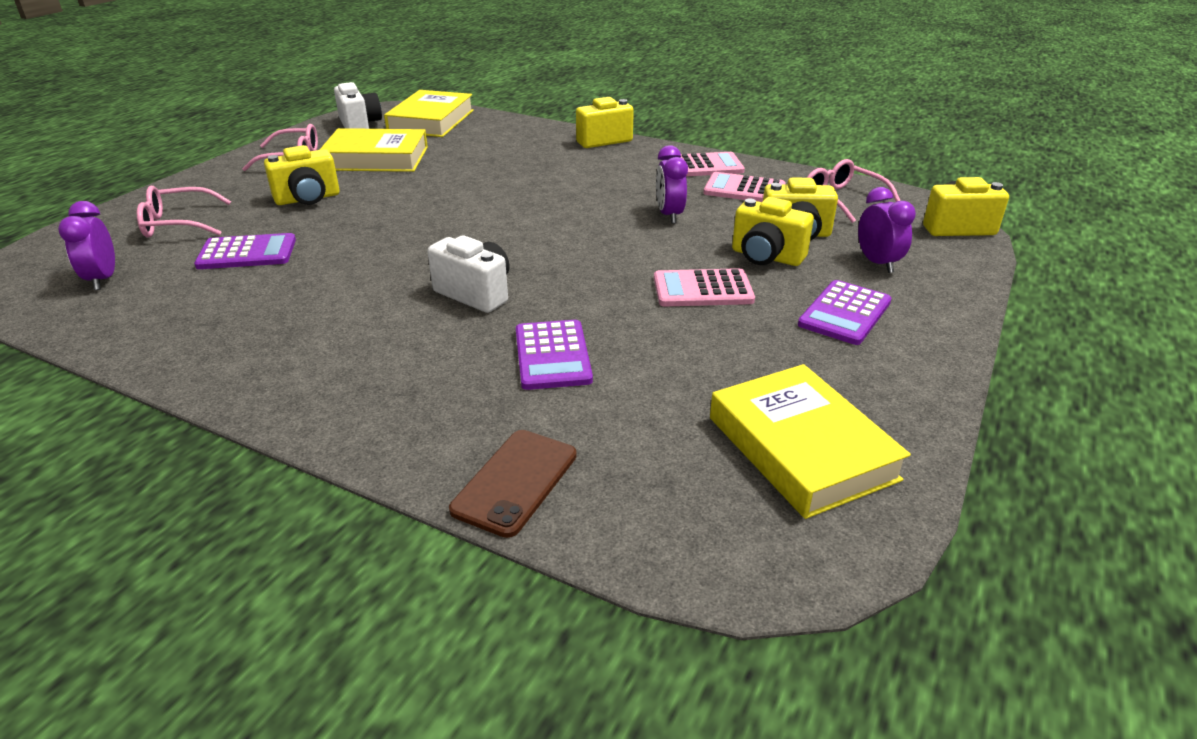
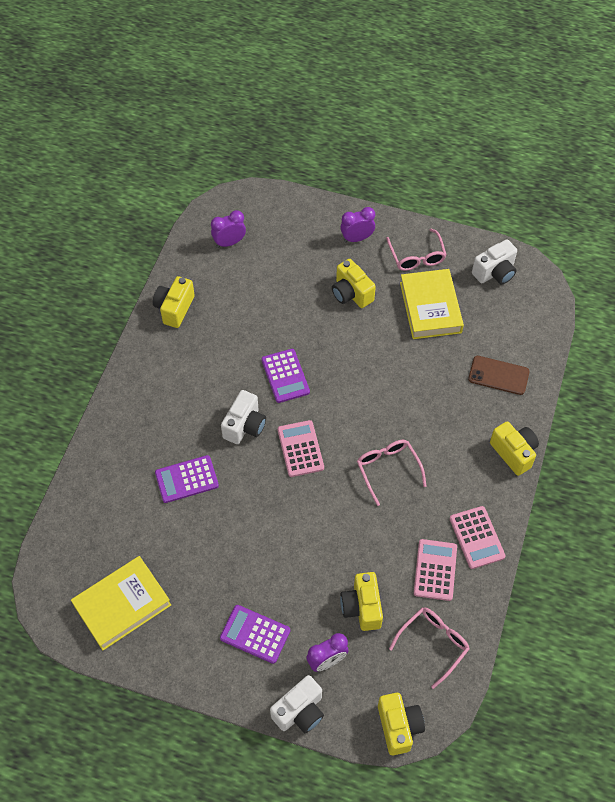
camera: 80 degrees right, 25 degrees up
pink glasses [137,186,231,238] -> pink glasses moved to [357,440,426,506]
purple calculator [194,233,296,269] -> purple calculator moved to [261,349,310,403]
yellow book [384,90,474,137] -> none
brown phone [449,430,577,538] -> brown phone moved to [468,356,530,395]
pink calculator [654,268,755,307] -> pink calculator moved to [278,420,324,477]
purple clock [656,145,688,224] -> purple clock moved to [341,207,375,243]
yellow camera [732,197,814,266] -> yellow camera moved to [153,276,195,328]
none -> white camera [270,675,324,733]

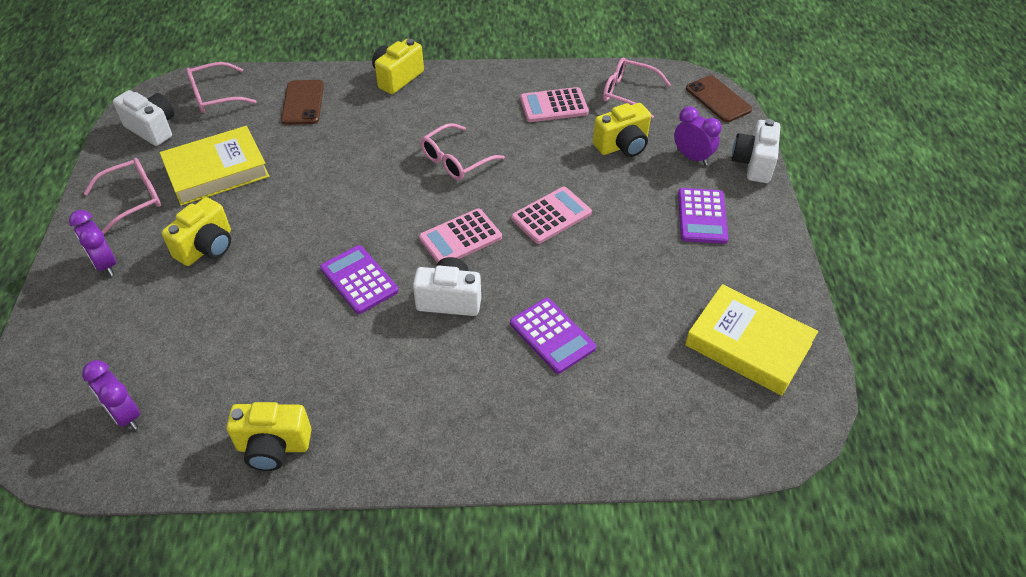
camera: 110 degrees left, 10 degrees down
purple calculator [261,349,310,403] -> purple calculator turned 90 degrees counterclockwise [320,245,399,314]
white camera [270,675,324,733] -> white camera turned 105 degrees counterclockwise [732,119,780,183]
yellow camera [378,693,425,755] -> brown phone [686,75,752,122]
pink calculator [450,506,506,569] -> pink calculator moved to [511,187,592,244]
none -> pink glasses [186,62,257,113]

